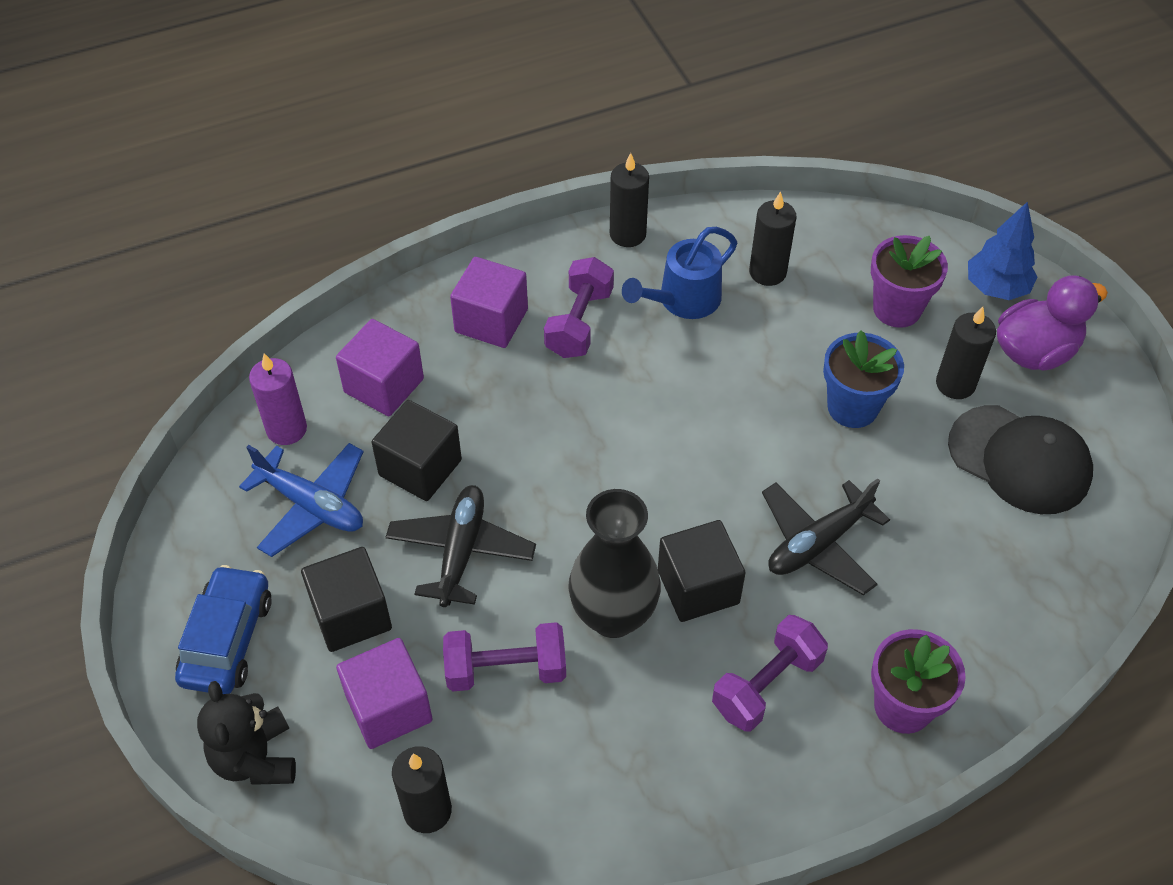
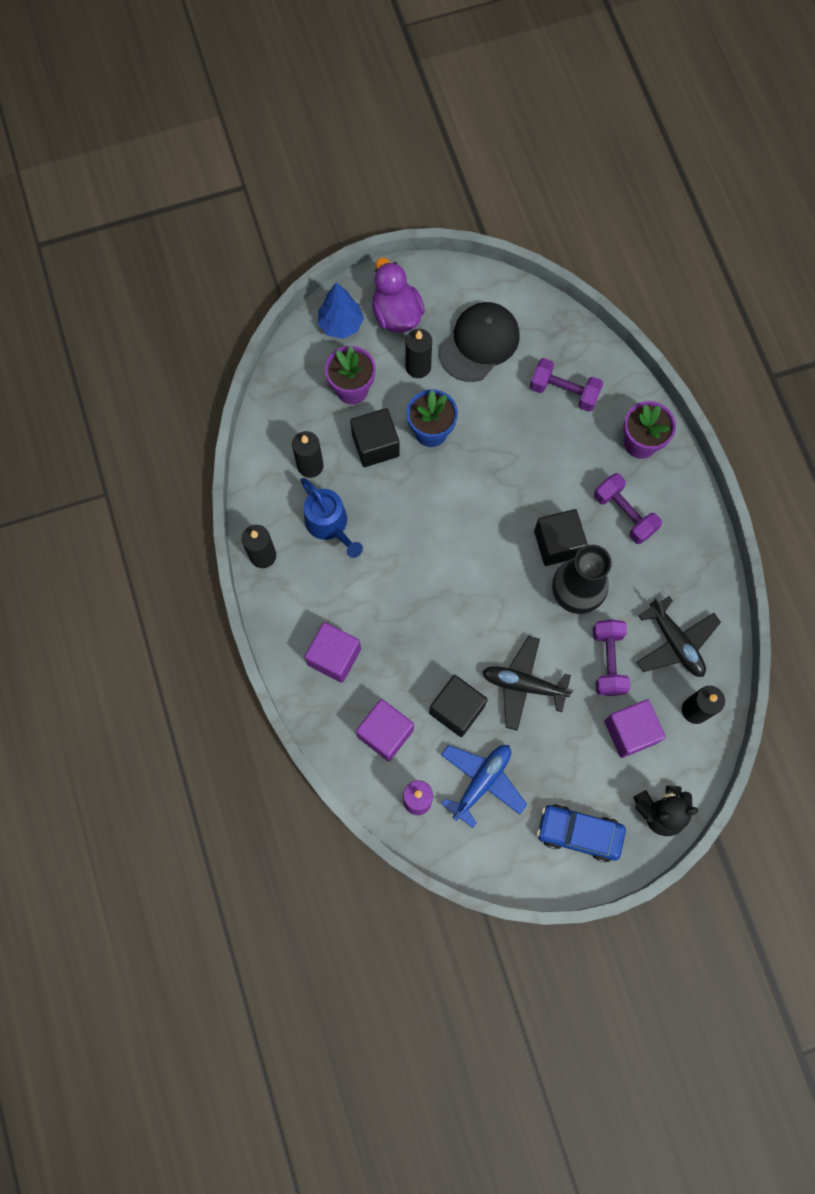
camera: 85 degrees left, 20 degrees up
black cube [301,547,392,652] -> black cube moved to [350,408,400,467]
purple dumbbell [544,257,614,358] -> purple dumbbell moved to [530,358,603,412]
black plane [762,478,890,595] -> black plane moved to [636,596,721,677]

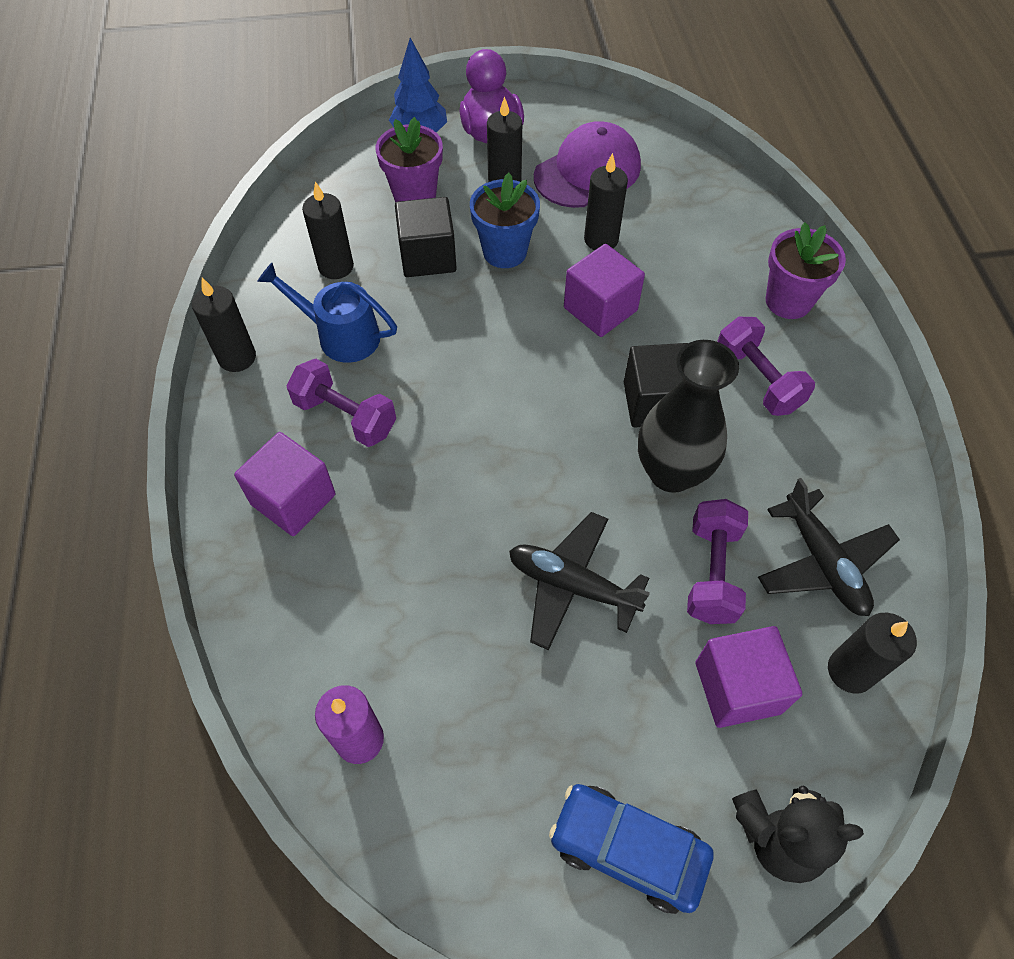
camera: 10 degrees right, 15 degrees down
blue watering can [301,478,363,558] -> blue watering can turned 135 degrees clockwise [257,263,397,363]
purple cube [356,699,414,761] -> purple cube moved to [564,244,645,337]
black cube [429,675,488,737] -> none
black cap [439,302,520,382] -> purple cap [534,121,641,208]
blue plane [441,745,527,828] -> none
purple dumbbell [530,358,603,412] -> purple dumbbell moved to [287,359,396,447]
none -> black candle [584,153,628,250]

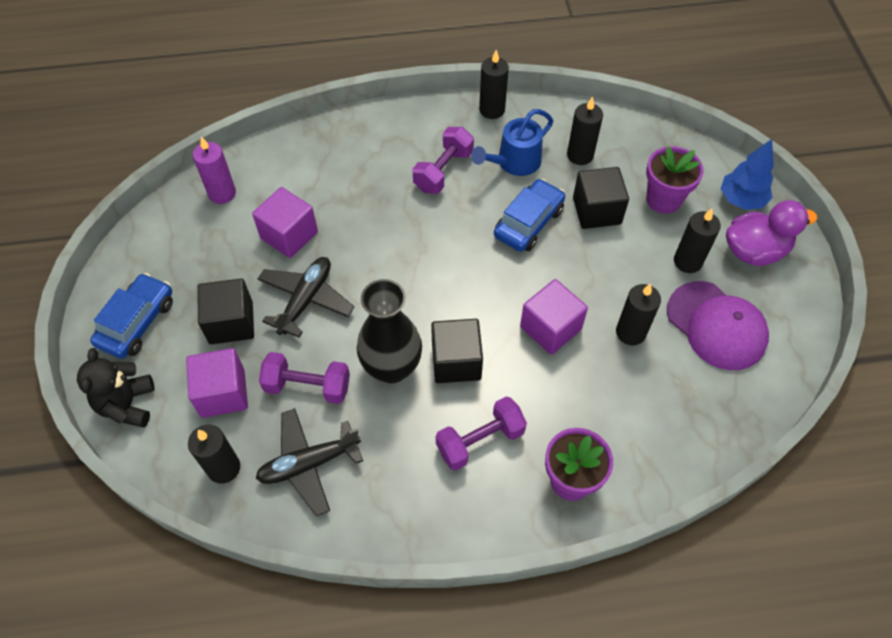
camera: 90 degrees right, 0 degrees up
purple cube [234,432,335,536] -> purple cube moved to [252,187,318,258]
blue watering can [257,263,397,363] -> blue watering can turned 150 degrees counterclockwise [471,109,553,176]
blue flower pot [470,173,540,268] -> none
none -> black cube [197,278,254,344]
none -> blue car [494,179,565,252]

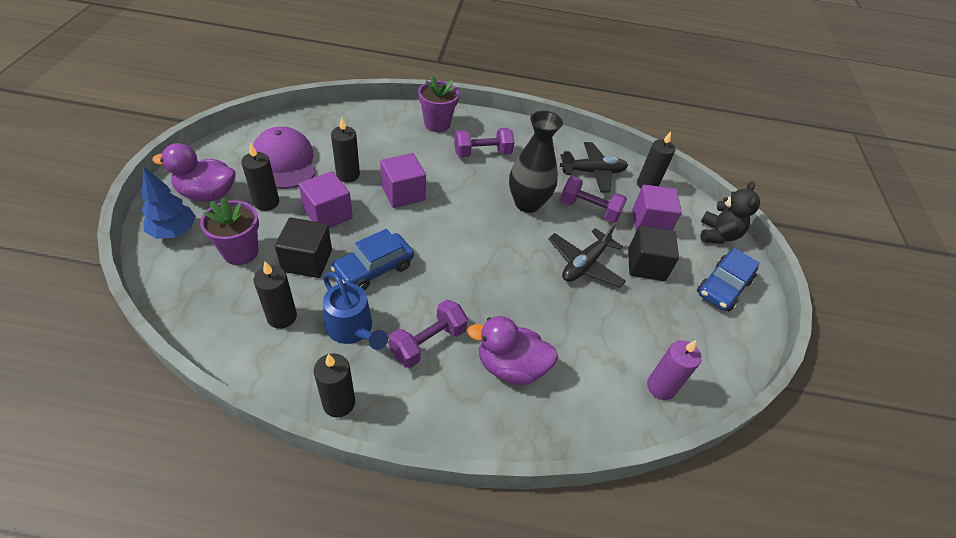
camera: 170 degrees left, 10 degrees down
purple cube [252,187,318,258] -> purple cube moved to [299,171,353,228]
black cube [431,319,483,383] -> none
blue watering can [471,109,553,176] -> blue watering can turned 75 degrees clockwise [323,272,388,350]
none -> purple duck [467,316,558,385]

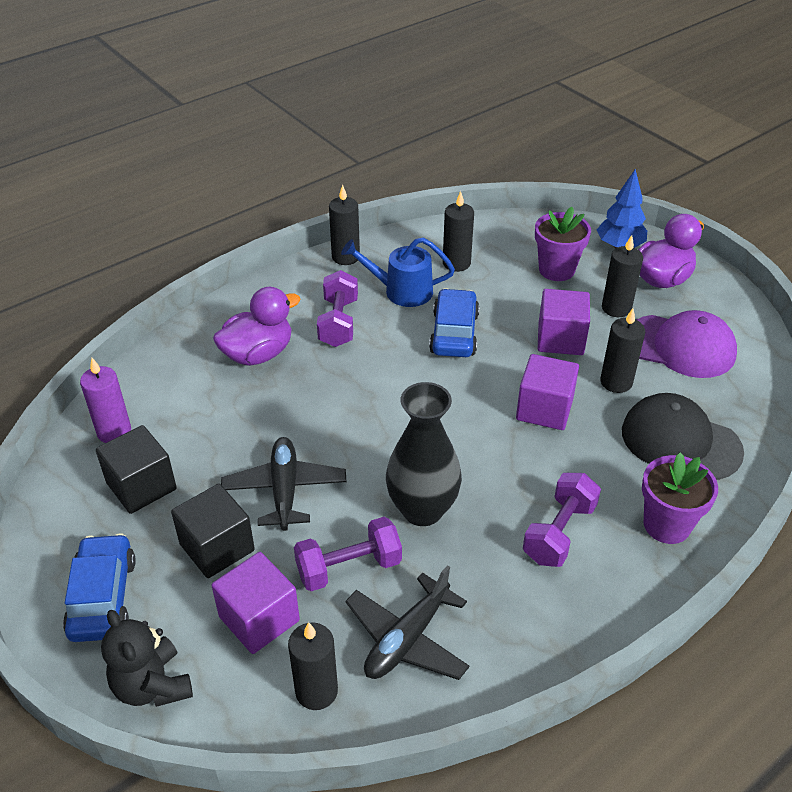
camera: 140 degrees right, 5 degrees down
black cube [275,217,332,278] -> black cube moved to [96,425,177,514]
none -> black cap [622,393,744,480]

